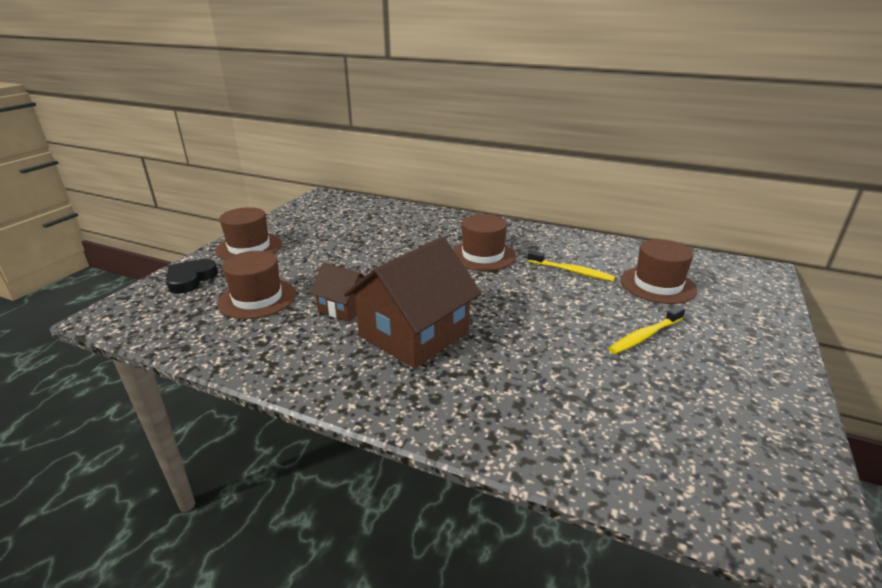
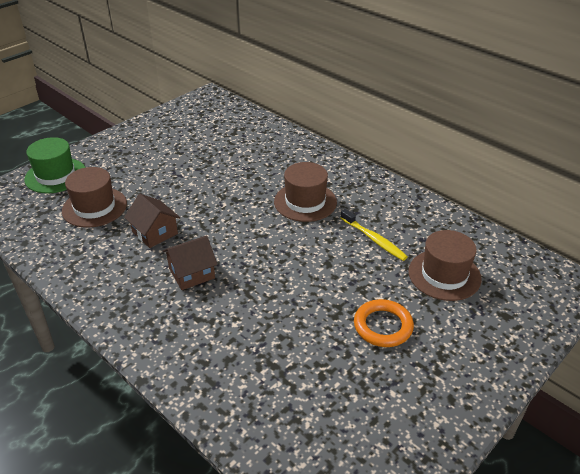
camera: 20 degrees right, 10 degrees up
black heart [166,259,218,294] -> green hat [24,137,86,193]
brown hat [215,207,282,260] -> none
brown house [344,237,482,368] -> brown house [163,236,218,290], size x0.53
yellow toothbrush [608,306,685,354] -> orange ring [354,299,414,347]

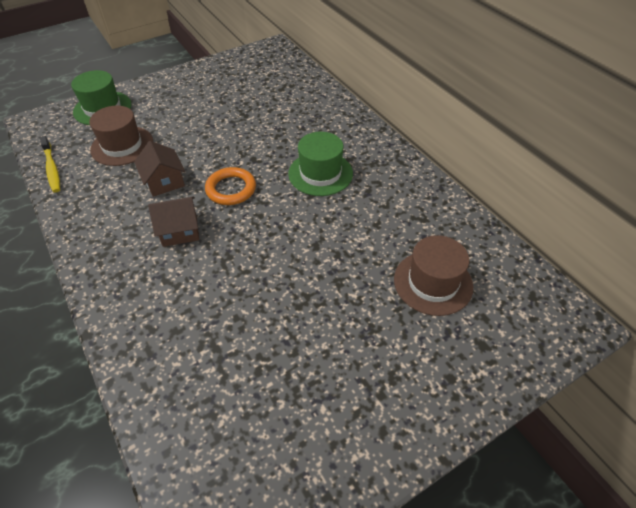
camera: 15 degrees right, 10 degrees up
brown hat [274,162,337,222] -> green hat [288,132,353,196]
yellow toothbrush [340,209,408,261] -> yellow toothbrush moved to [40,136,60,193]
orange ring [354,299,414,347] -> orange ring moved to [205,167,256,205]

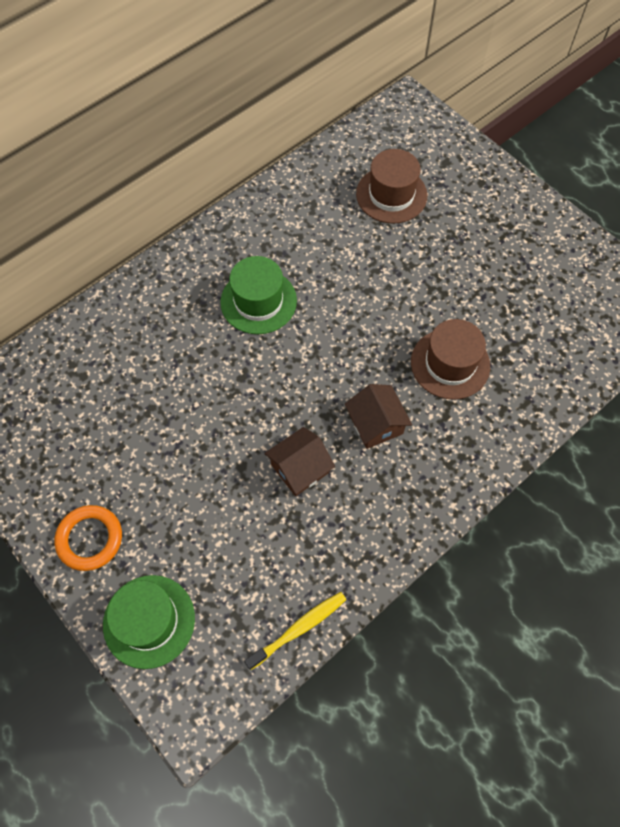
camera: 100 degrees left, 15 degrees up
brown hat [89,106,153,166] -> brown hat moved to [411,319,490,400]
orange ring [205,167,256,205] -> orange ring moved to [55,505,122,571]

